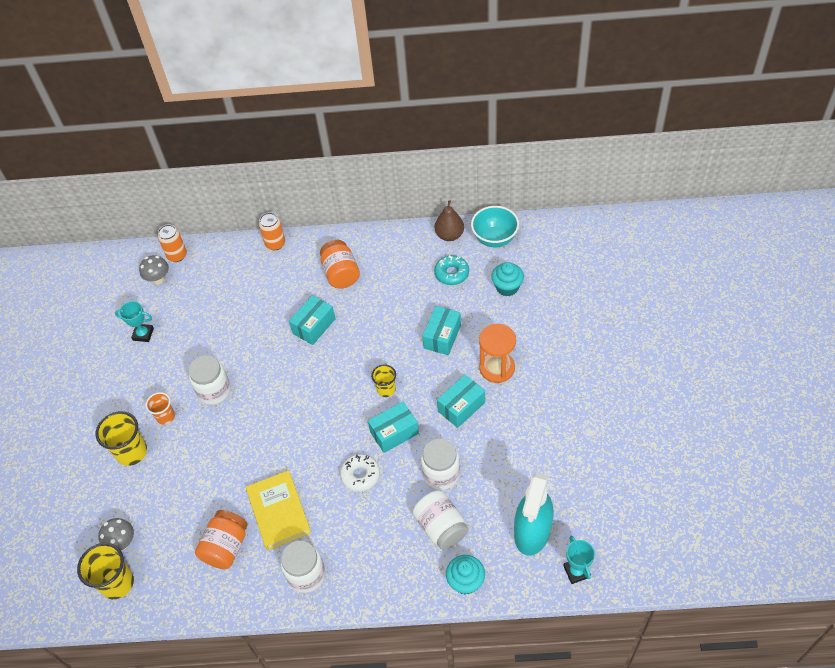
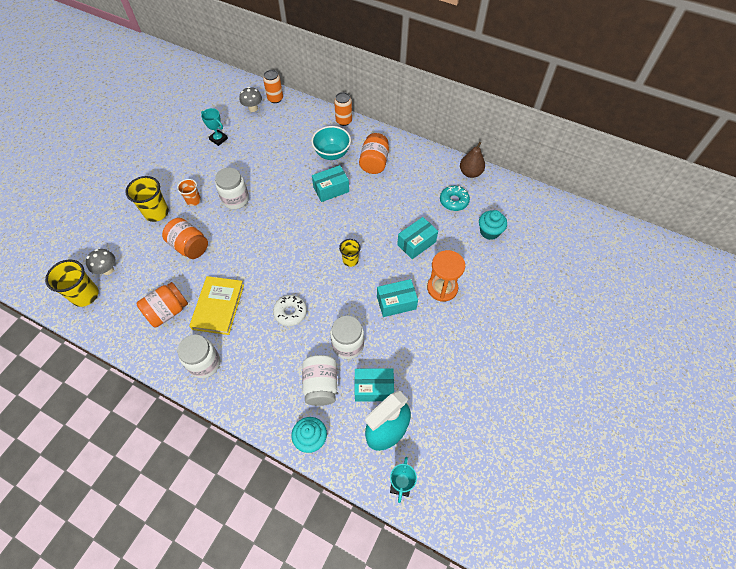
camera: 25 degrees right, 5 degrees up
turquoise box [368,402,419,453] -> turquoise box moved to [354,368,394,402]
turquoise bowl [471,206,519,247] -> turquoise bowl moved to [311,126,351,160]
none -> orange jar [162,218,208,259]

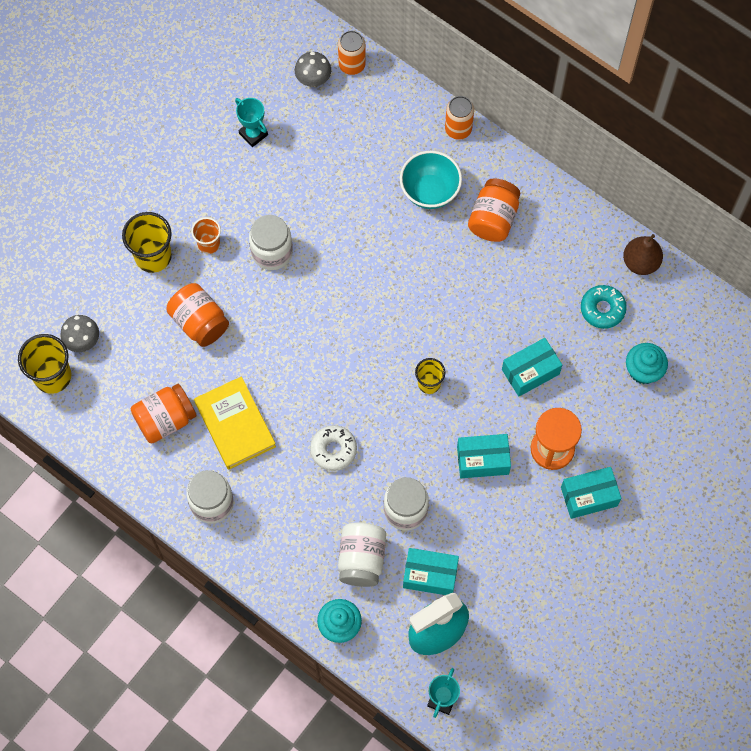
camera: 10 degrees right, 10 degrees up
yellow book [189,276,244,335] -> yellow book turned 45 degrees counterclockwise [194,376,276,470]
turquoise box [312,165,349,202] -> turquoise box moved to [561,467,621,519]

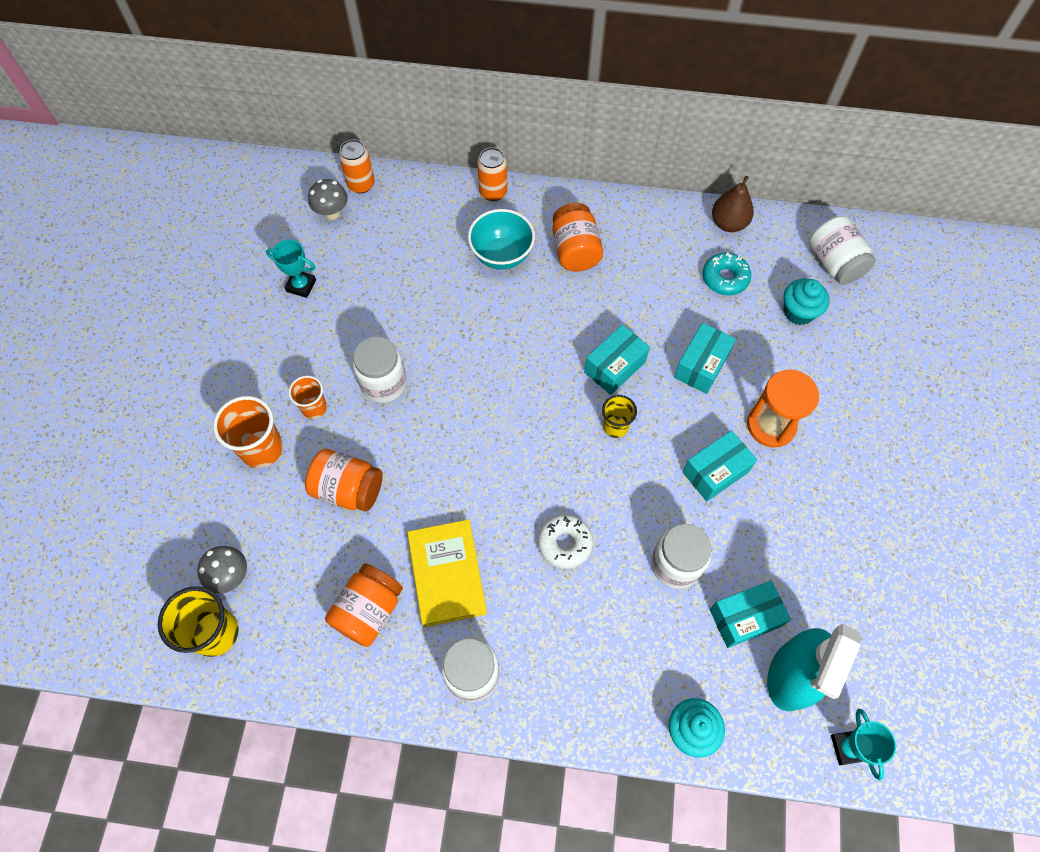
camera: 30 degrees left, 5 degrees down
yellow cup [122,212,172,273] -> orange cup [213,396,283,468]
yellow book [194,376,276,470] -> yellow book turned 45 degrees clockwise [407,519,487,627]
white jar [338,523,386,587] -> white jar moved to [809,216,876,285]
turquoise box [561,467,621,519] -> turquoise box moved to [584,324,650,395]

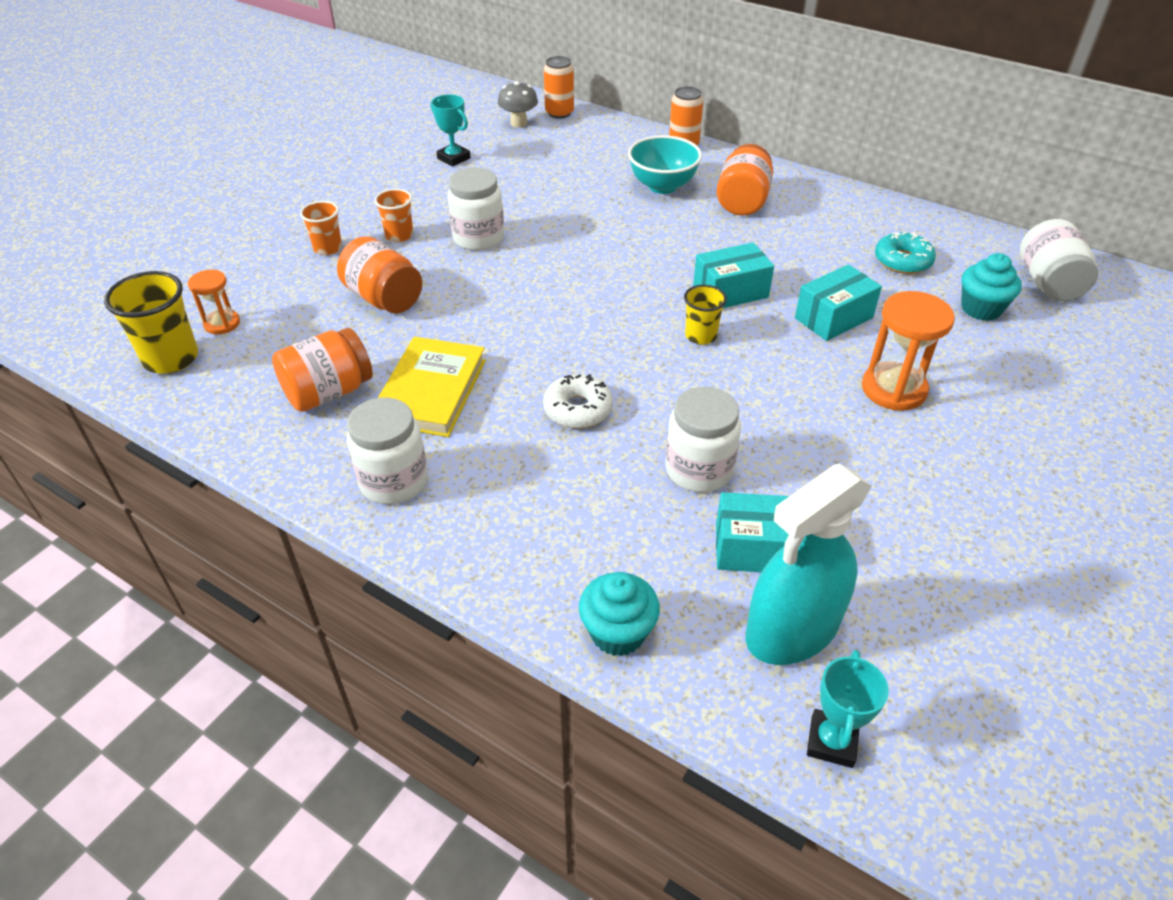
camera: 25 degrees right, 20 degrees down
grey mushroom [197,546,247,594] -> orange hourglass [188,270,240,334]
orange cup [213,396,283,468] -> orange cup [300,201,342,255], size x0.61
turquoise box [682,430,757,502] -> none
brown pear [712,176,754,232] -> none

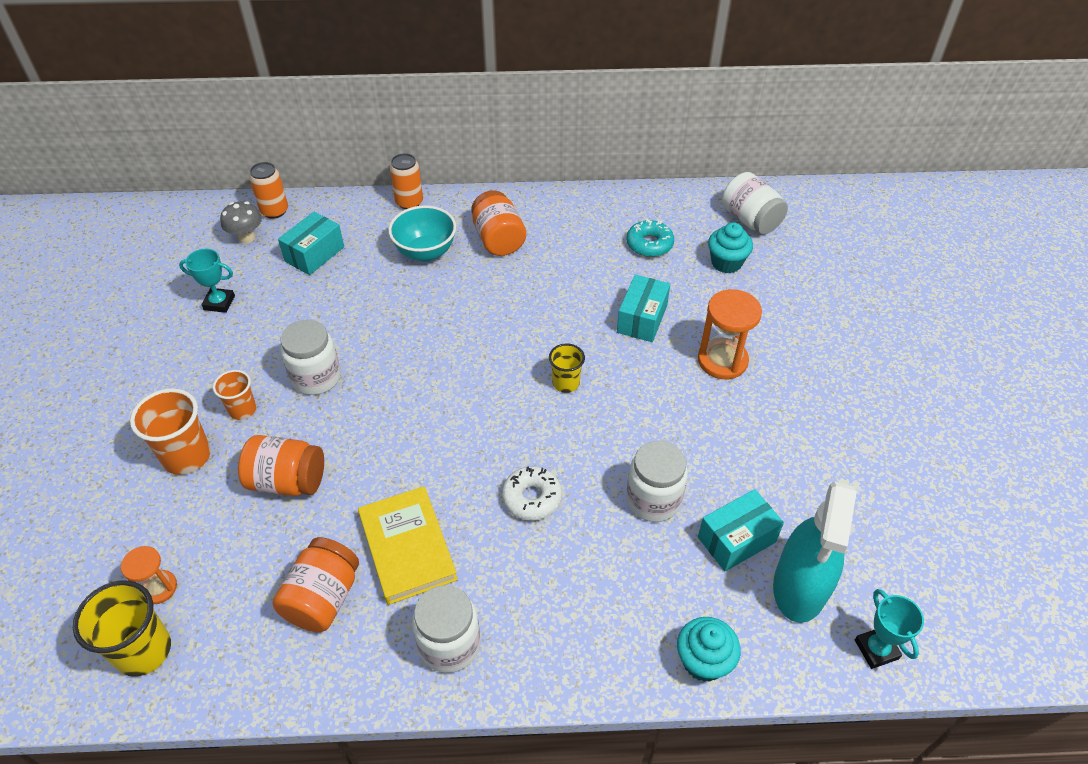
camera: 35 degrees left, 5 degrees up
orange cup [300,201,342,255] -> orange cup [130,388,211,475], size x1.65
turquoise box [693,242,774,308] -> turquoise box moved to [278,212,344,275]

